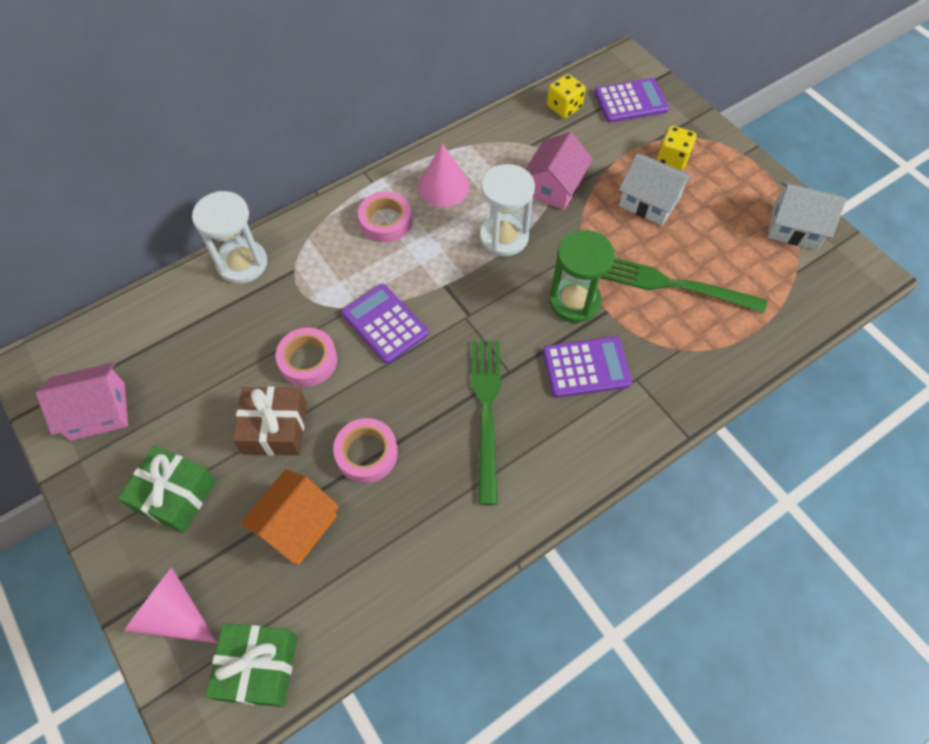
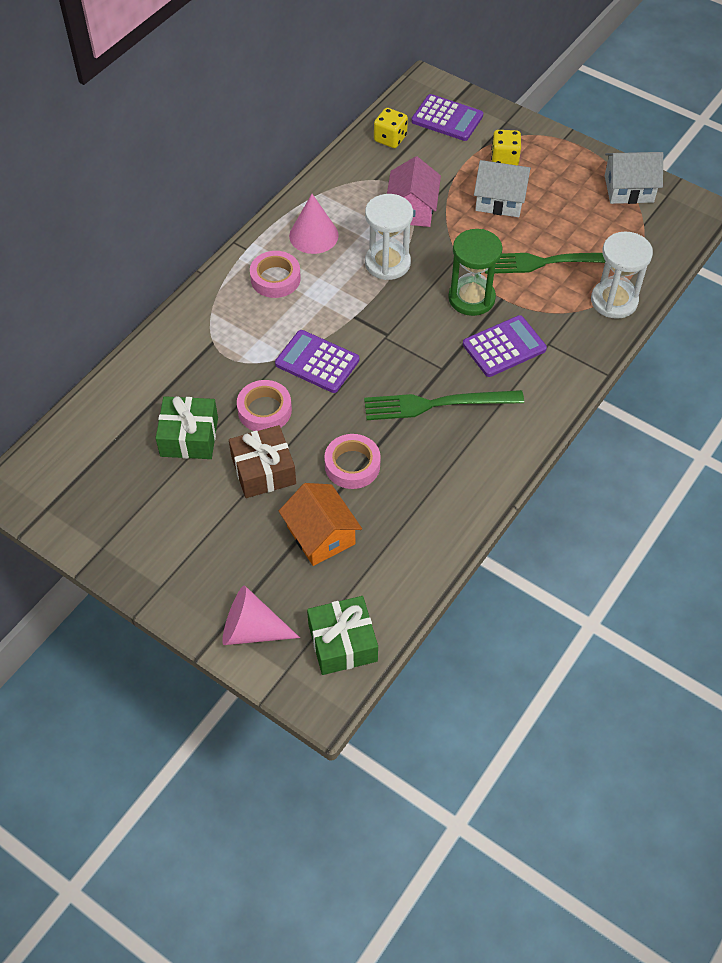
camera: 20 degrees left, 5 degrees down
pink house [36,362,128,441] -> none
green gift [118,445,216,533] -> green gift moved to [156,396,218,459]
white hourglass [192,191,267,284] -> white hourglass moved to [591,231,653,319]
orange house [240,469,339,565] -> orange house turned 45 degrees counterclockwise [279,483,362,566]
green fork [471,341,501,505] -> green fork turned 75 degrees counterclockwise [364,390,524,420]
purple calculator [594,78,669,123] -> purple calculator turned 60 degrees clockwise [411,94,483,141]

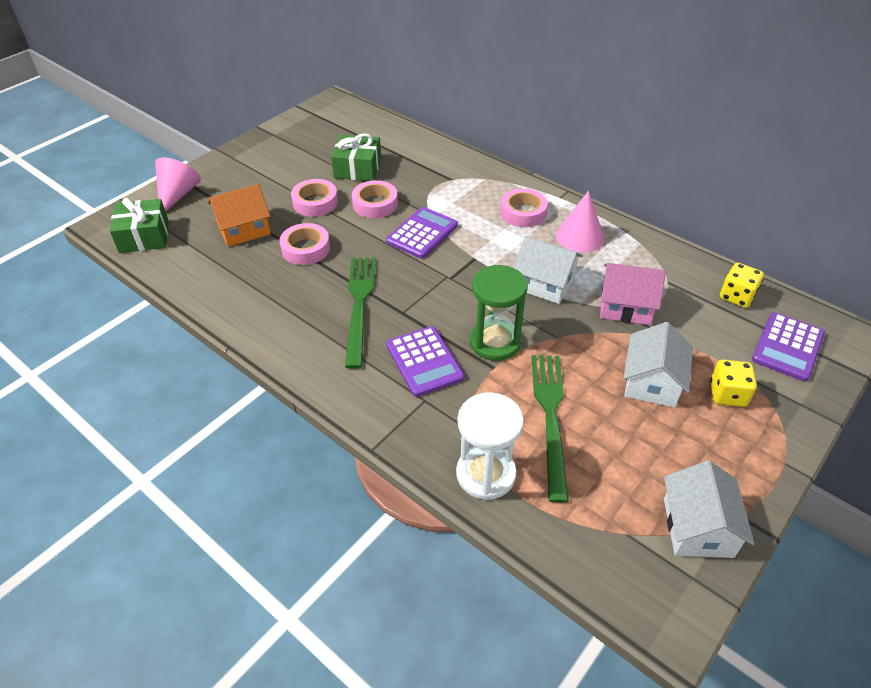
camera: 95 degrees right, 10 degrees down
brown gift [229,425,296,498] -> pink tape [291,179,338,217]
white hourglass [365,194,413,280] -> white house [513,236,583,304]

